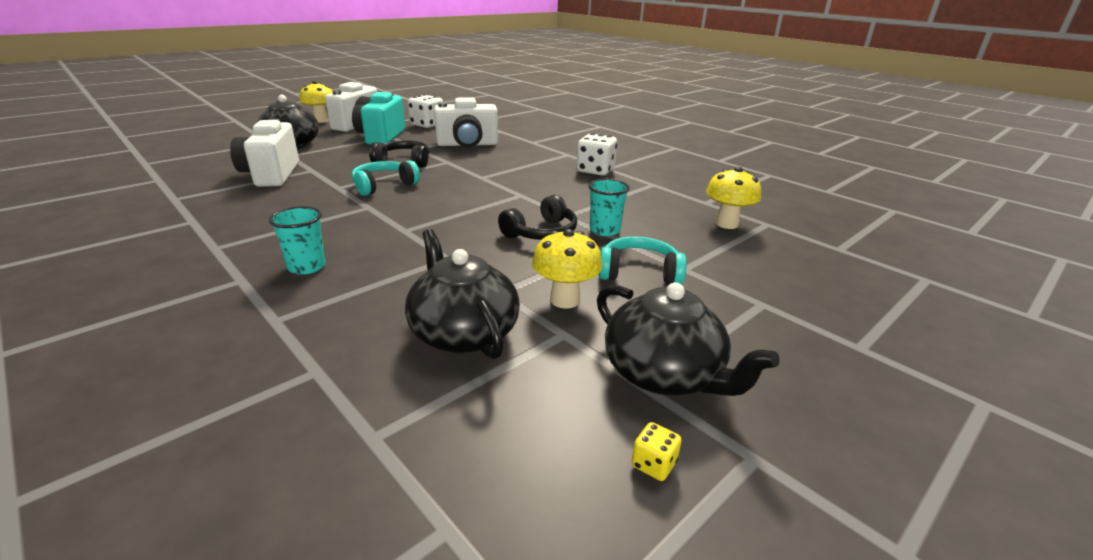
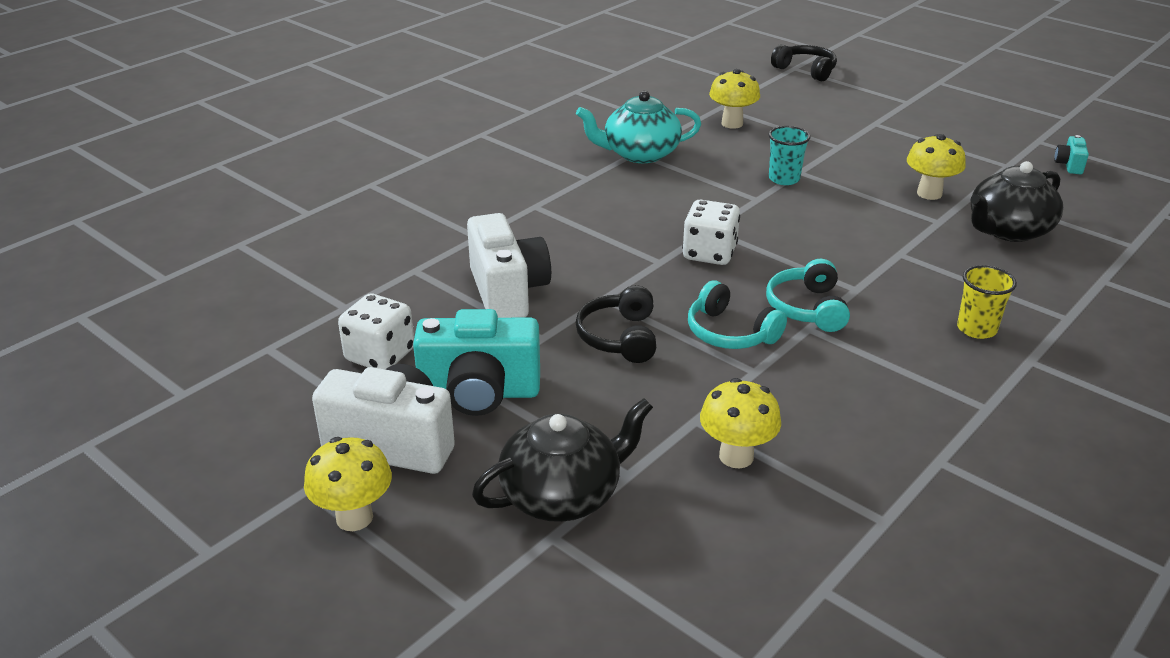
camera: 95 degrees left, 5 degrees up
white camera [230,119,299,187] -> yellow mushroom [700,378,781,468]
turquoise cup [269,206,326,275] -> yellow cup [957,265,1017,339]
black headphones [498,195,577,240] -> black headphones moved to [771,44,837,81]
white dice [576,133,617,175] -> white dice moved to [682,200,740,265]
black teapot [597,283,780,396] -> none
turquoise headphones [599,237,686,285] -> turquoise headphones moved to [766,259,850,332]
yellow dice [631,422,682,481] -> turquoise camera [1054,135,1089,174]
none -> turquoise teapot [576,91,701,163]

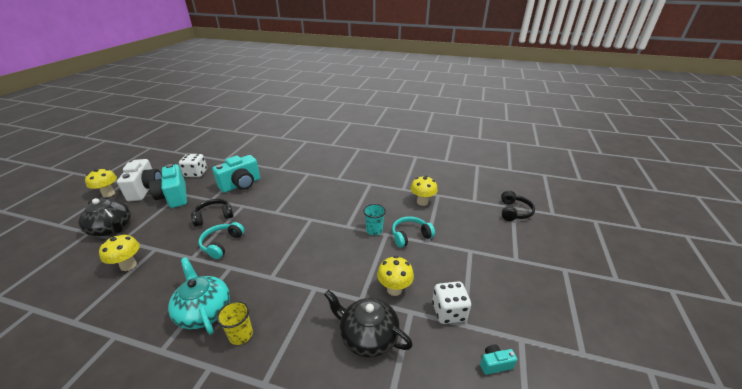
camera: 65 degrees right, 0 degrees up
white camera [467,213,551,318] -> turquoise camera [212,155,260,193]
turquoise teapot [576,91,701,163] -> turquoise teapot moved to [168,257,230,334]
white dice [682,200,740,265] -> white dice moved to [432,281,471,324]
turquoise headphones [766,259,850,332] -> turquoise headphones moved to [392,217,435,248]

